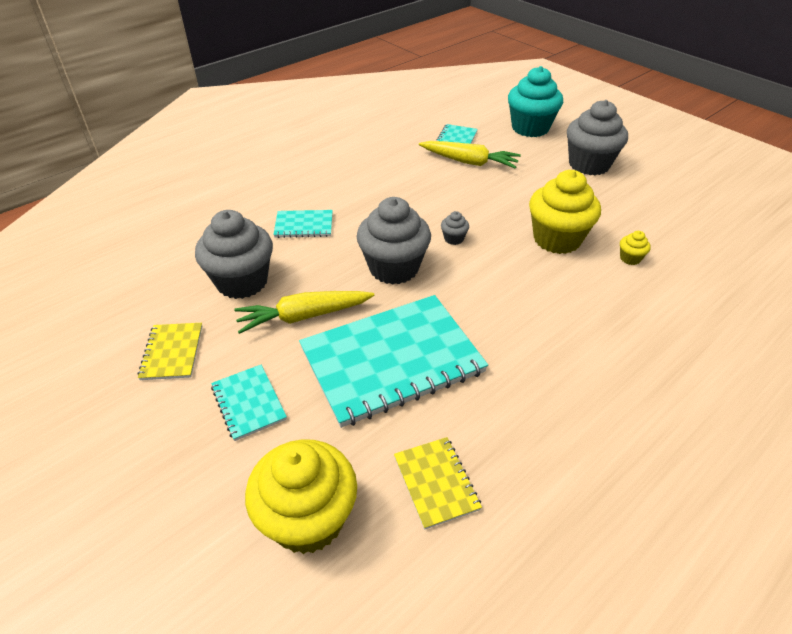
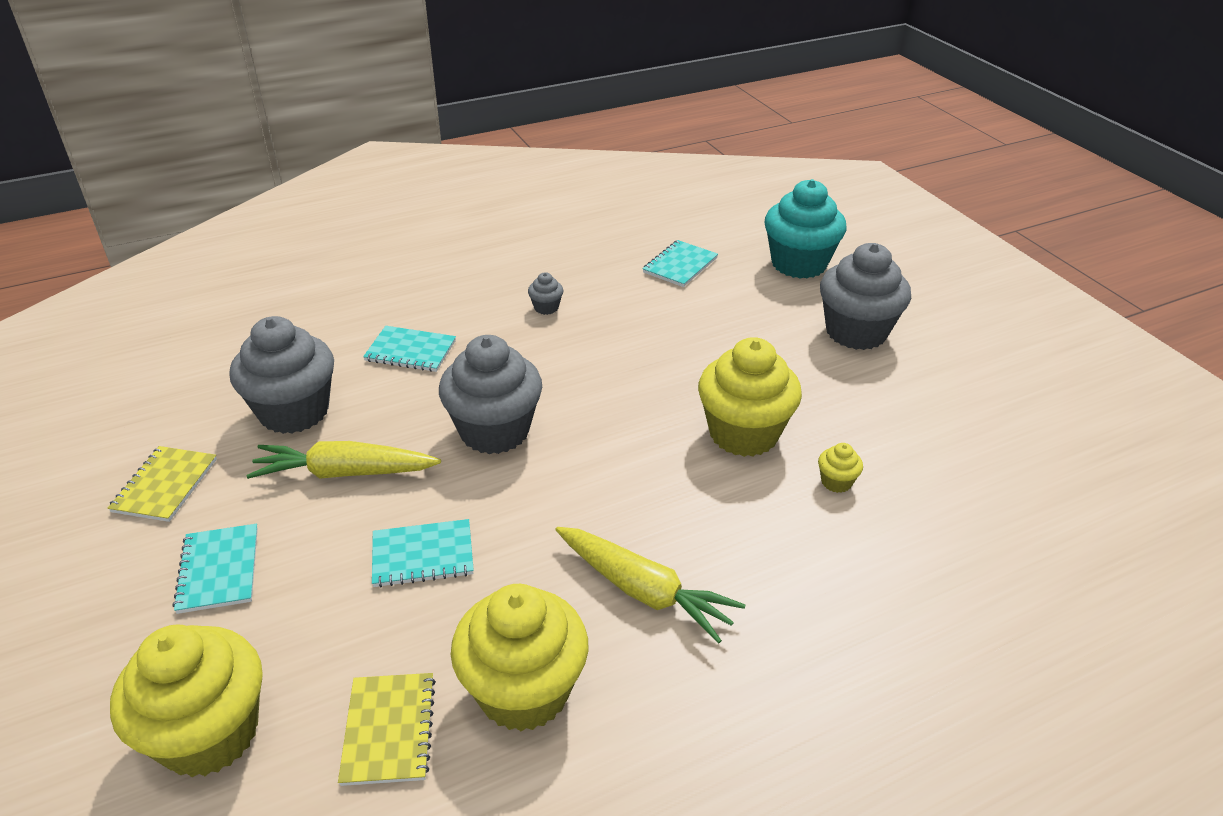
camera: 15 degrees right, 5 degrees down
turquoise notebook [299,295,488,428] -> turquoise notebook [372,519,474,587], size x0.46
yellow carrot [419,141,521,169] -> yellow carrot moved to [555,527,745,643]
grey cupcake [441,211,469,245] -> grey cupcake moved to [528,272,563,315]
none -> yellow cupcake [451,584,589,731]

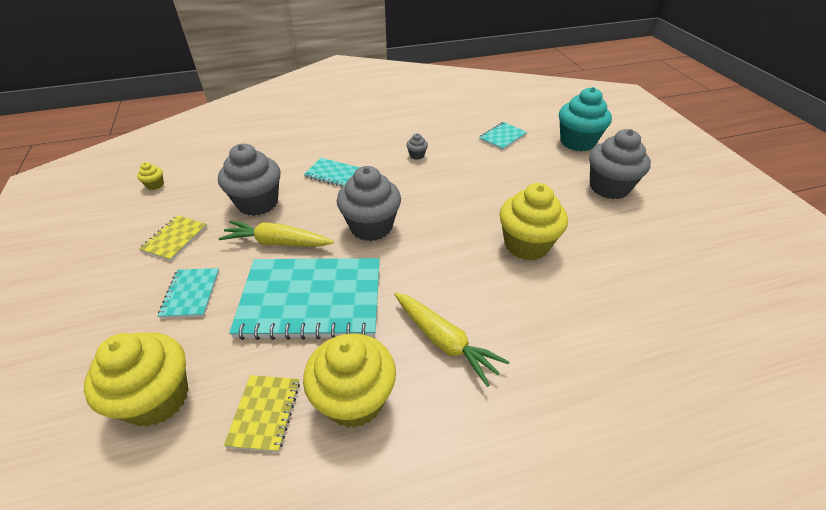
camera: 10 degrees right, 5 degrees up
turquoise notebook [372,519,474,587] -> turquoise notebook [229,258,380,340], size x2.19
yellow cupcake [818,443,863,493] -> yellow cupcake moved to [137,162,164,190]

